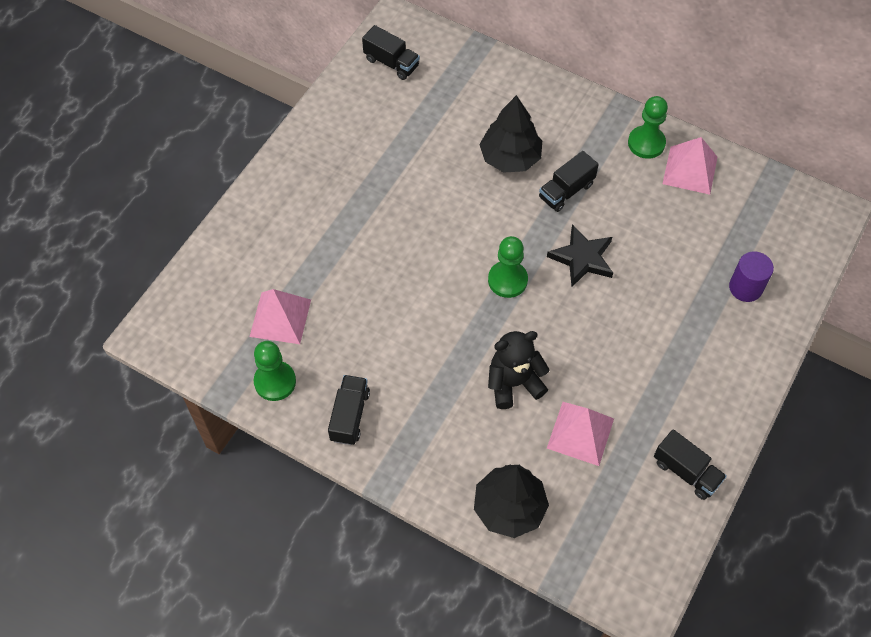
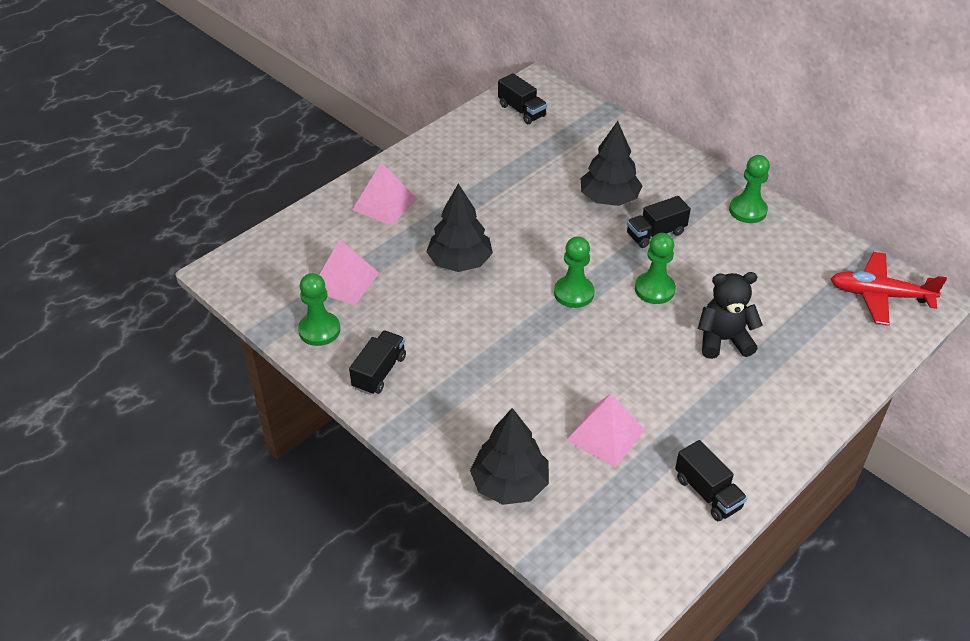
camera: 15 degrees right, 15 degrees down
black teddy bear [488,331,550,409] -> black teddy bear moved to [698,272,763,359]
black star [547,224,613,287] -> green pawn [635,233,676,304]
pink pyramid [663,137,717,195] -> pink pyramid moved to [352,162,417,226]
purple cylinder [729,251,774,302] -> none
none -> black tree [426,184,493,272]
none -> red plane [831,252,947,326]

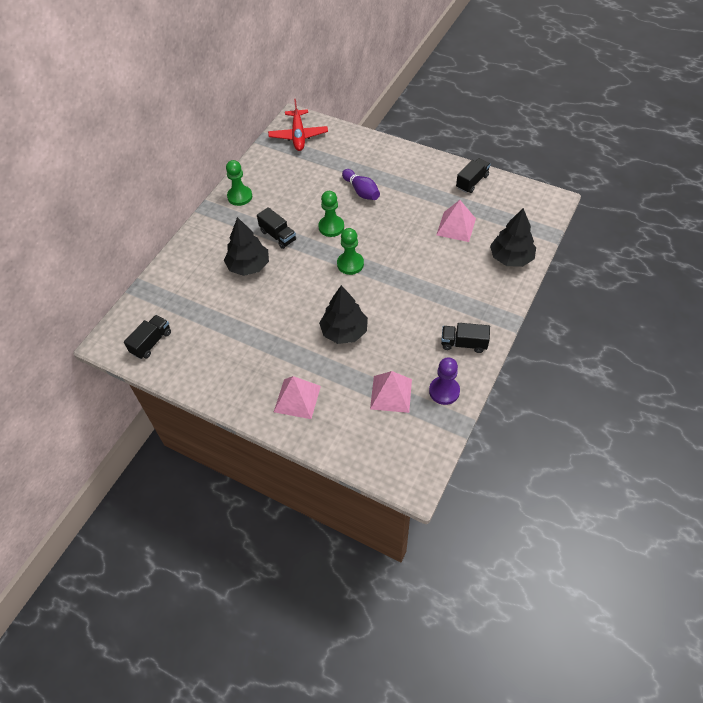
camera: 105 degrees left, 10 degrees up
green pawn [298,273,340,346] -> purple pawn [429,357,460,405]
black teddy bear [698,272,763,359] -> purple bowling pin [342,169,380,200]

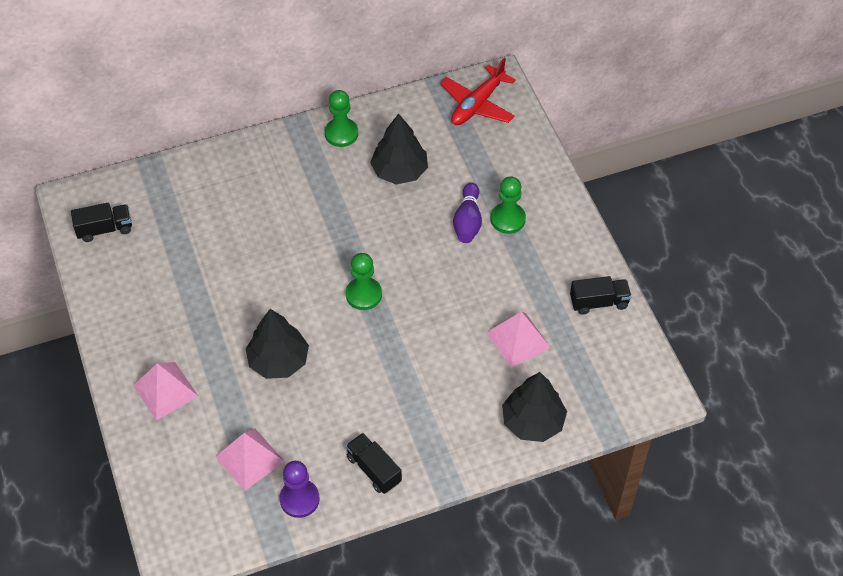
camera: 40 degrees right, 0 degrees up
black tree [224,217,269,276] -> black tree moved to [370,113,428,184]
black truck [257,207,296,249] -> none
green pawn [318,191,344,237] -> green pawn moved to [491,177,526,234]

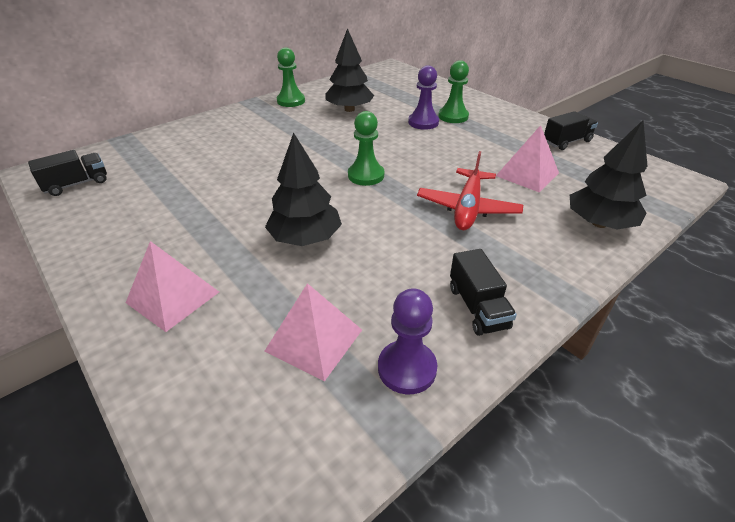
camera: 20 degrees left, 15 degrees down
black truck [346,433,402,494] -> black truck turned 135 degrees counterclockwise [450,249,517,336]
red plane [440,58,516,125] -> red plane moved to [417,151,523,230]
purple bowling pin [453,182,482,243] -> purple pawn [408,65,439,130]

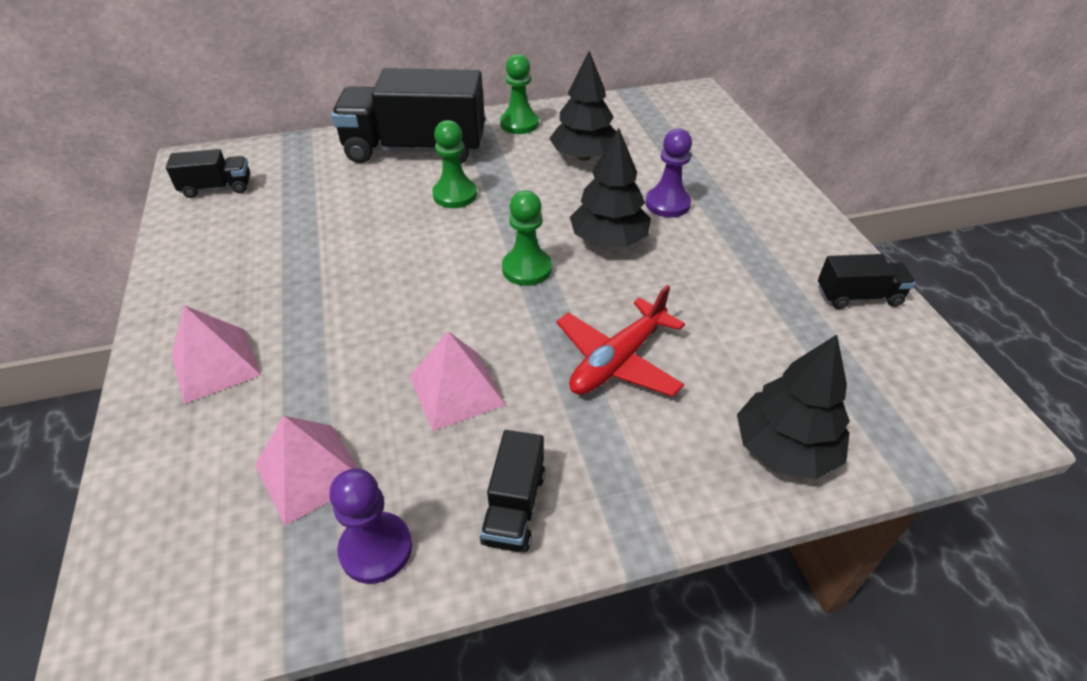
camera: 25 degrees right, 5 degrees up
black tree [265,132,342,246] -> black tree moved to [570,128,651,247]
green pawn [438,60,469,123] -> green pawn moved to [432,120,477,208]
pink pyramid [496,125,559,192] -> pink pyramid moved to [409,331,506,431]
none -> black truck [331,68,485,164]

